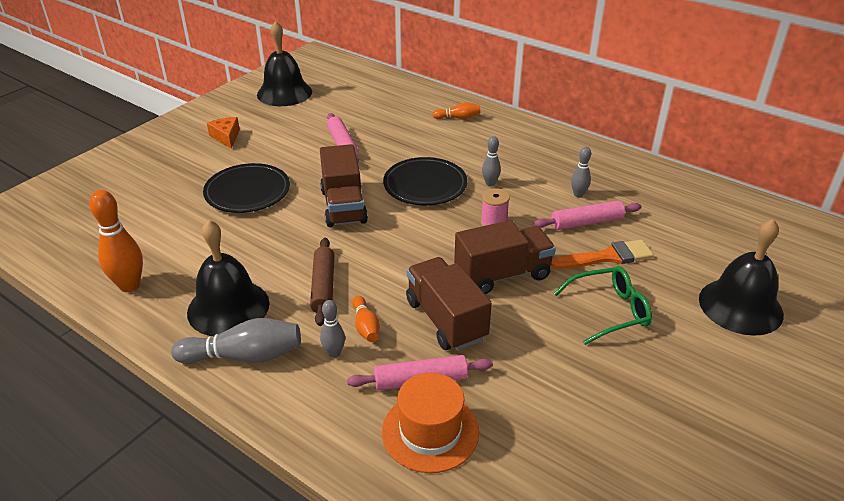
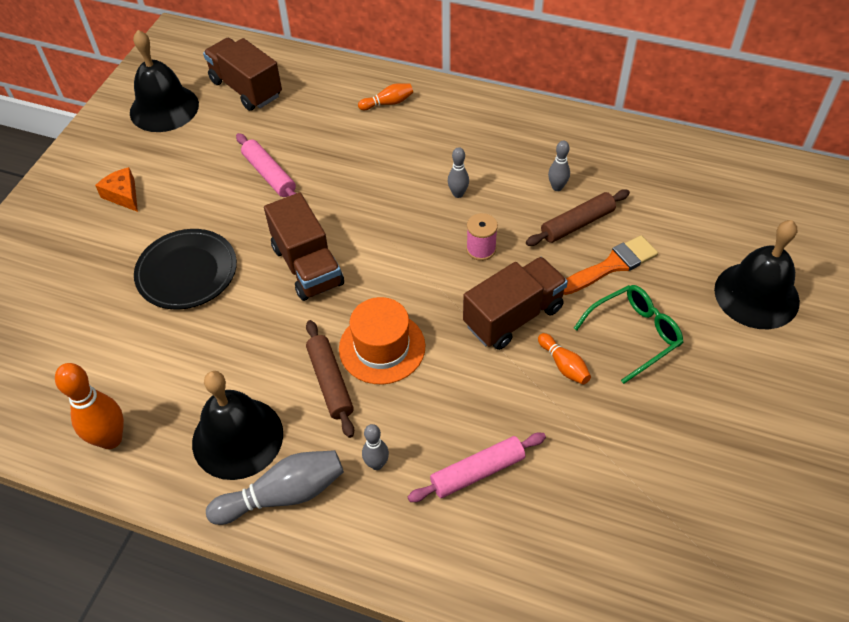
camera: 15 degrees left, 15 degrees up
orange bowling pin [352,296,380,342] -> orange bowling pin moved to [538,333,591,385]
orange hat [382,372,479,473] -> orange hat moved to [339,297,425,384]
black plate [383,157,468,205] -> none
brown truck [406,257,492,351] -> brown truck moved to [203,38,282,111]
pink rolling pin [534,200,642,230] -> brown rolling pin [526,189,630,246]

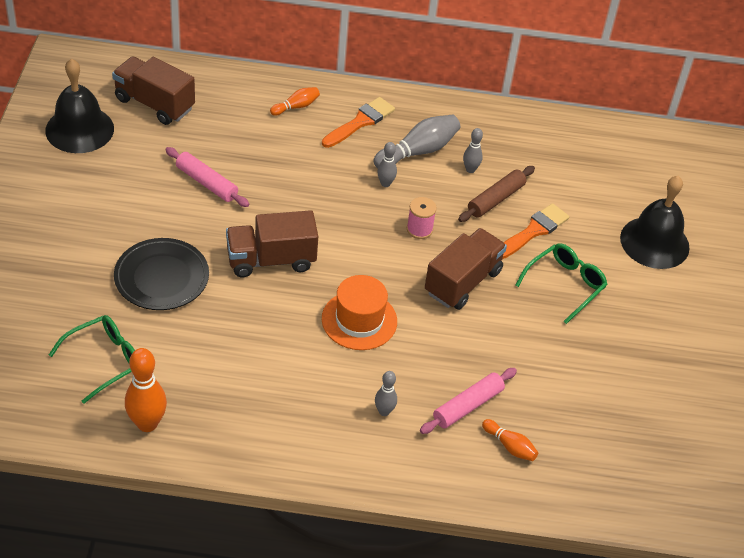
camera: 20 degrees left, 5 degrees down
orange cheese [95,167,138,212] -> none
black bell [192,371,283,480] -> none
grey bowling pin [206,450,344,525] -> grey bowling pin moved to [373,115,460,168]
brown truck [264,193,344,301] -> brown truck turned 120 degrees clockwise [226,210,318,278]
brown rolling pin [306,320,354,438] -> none
orange bowling pin [538,333,591,385] -> orange bowling pin moved to [482,419,538,461]
none -> green glasses [49,315,135,404]
none -> orange brush [322,97,395,148]

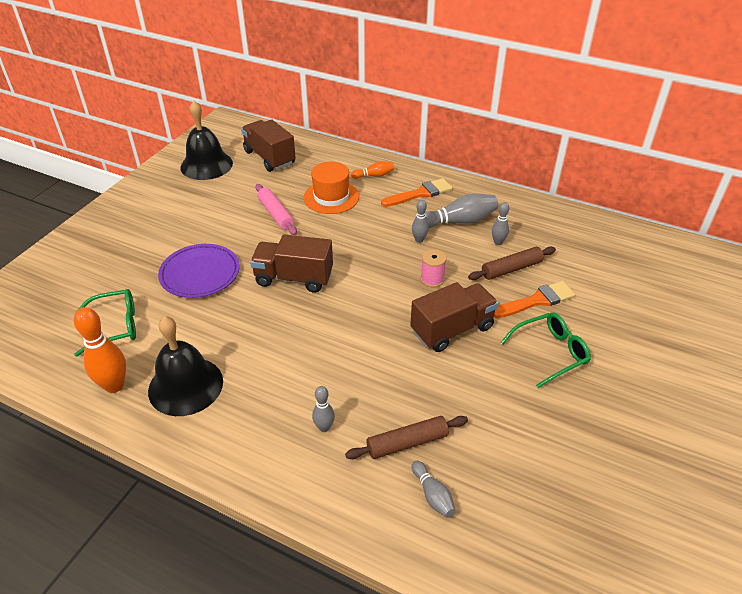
camera: 25 degrees right, 5 degrees down
black plate [114,238,209,310] -> purple plate [158,244,240,298]
orange hat [322,275,397,350] -> orange hat moved to [304,162,359,214]
pink rolling pin [420,368,517,434] -> brown rolling pin [345,416,468,459]
orange bowling pin [482,419,538,461] -> grey bowling pin [411,461,456,518]
black bell [620,176,690,269] -> black bell moved to [148,316,223,416]

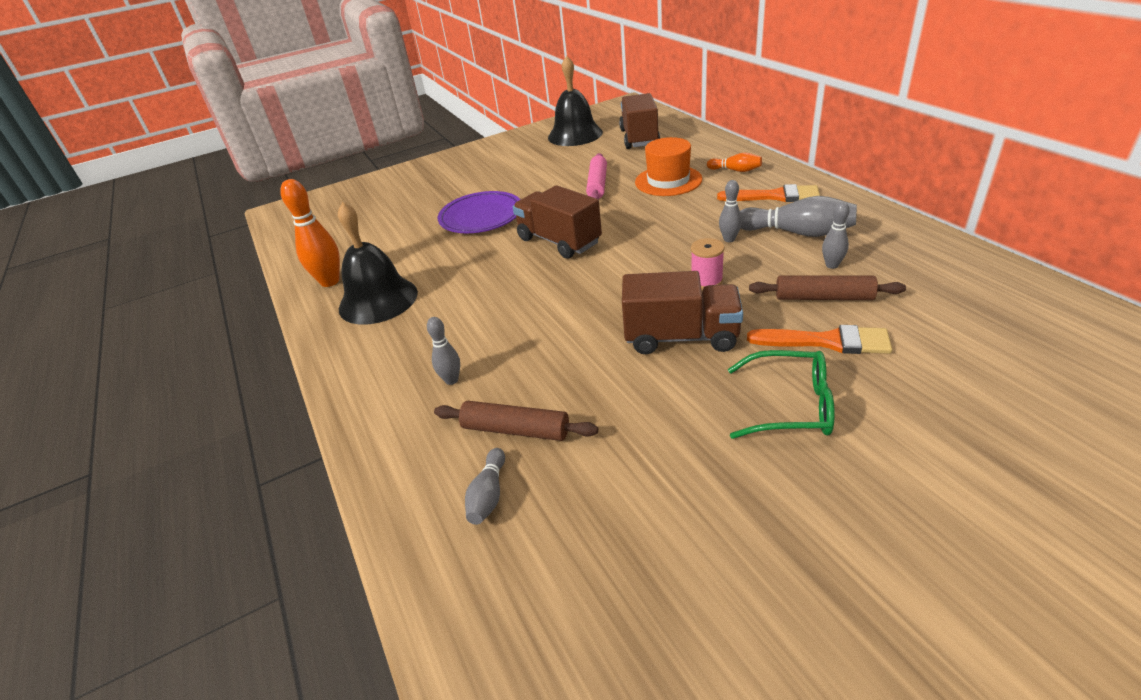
camera: 40 degrees right, 5 degrees down
green glasses [74,289,136,356] -> none

